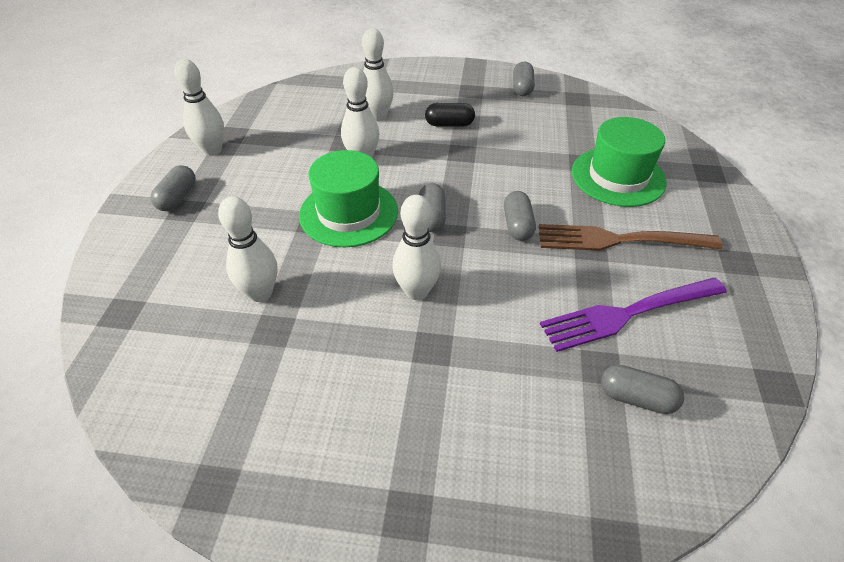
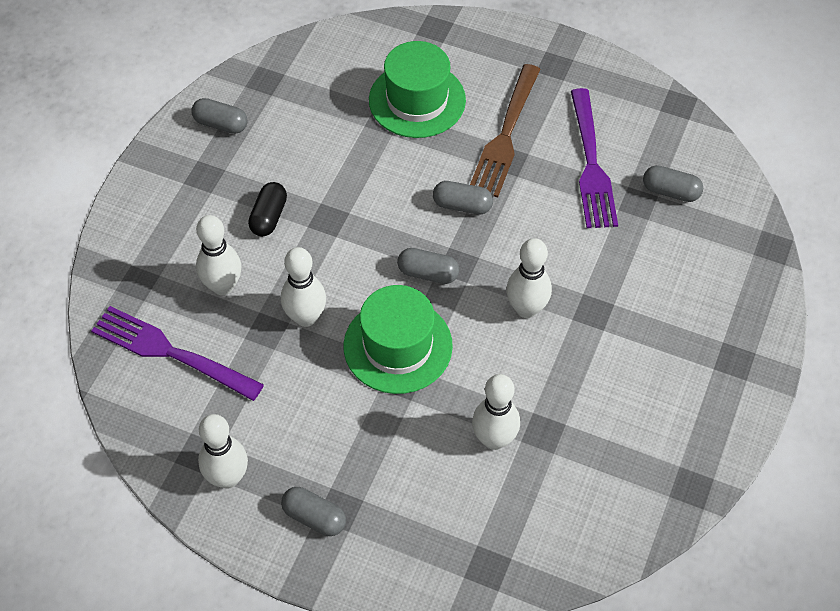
camera: 75 degrees left, 10 degrees up
grey capsule [601,365,684,414] -> grey capsule turned 75 degrees clockwise [643,165,703,202]
none -> purple fork [91,306,264,401]

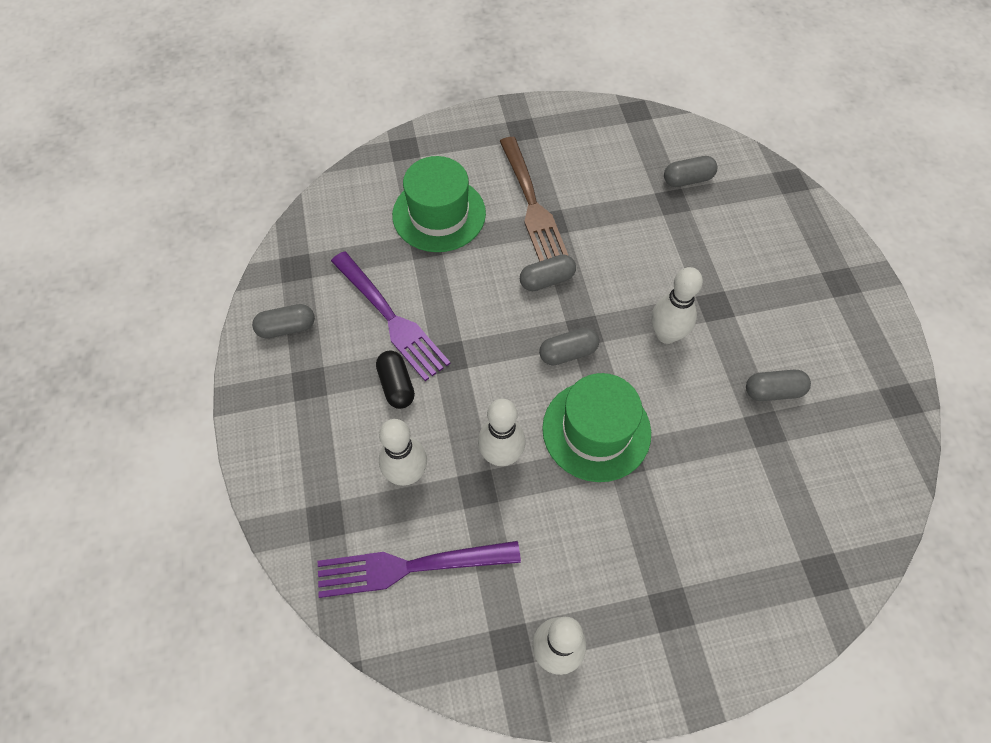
camera: 35 degrees left, 5 degrees up
grey capsule [281,487,346,536] -> grey capsule moved to [746,370,811,401]
white bowling pin [472,374,520,450] -> none
purple fork [571,88,618,228] -> purple fork moved to [331,251,451,381]

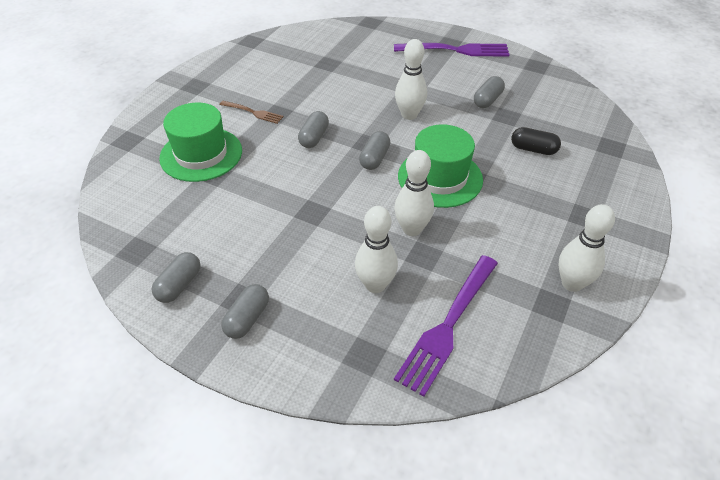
camera: 50 degrees left, 15 degrees down
purple fork [331,251,451,381] -> purple fork moved to [394,43,510,57]
black capsule [376,351,415,409] -> black capsule moved to [511,127,561,155]
brown fork [500,137,569,262] -> brown fork [219,101,283,124], size x0.53
grey capsule [664,156,717,187] -> grey capsule moved to [221,284,269,339]

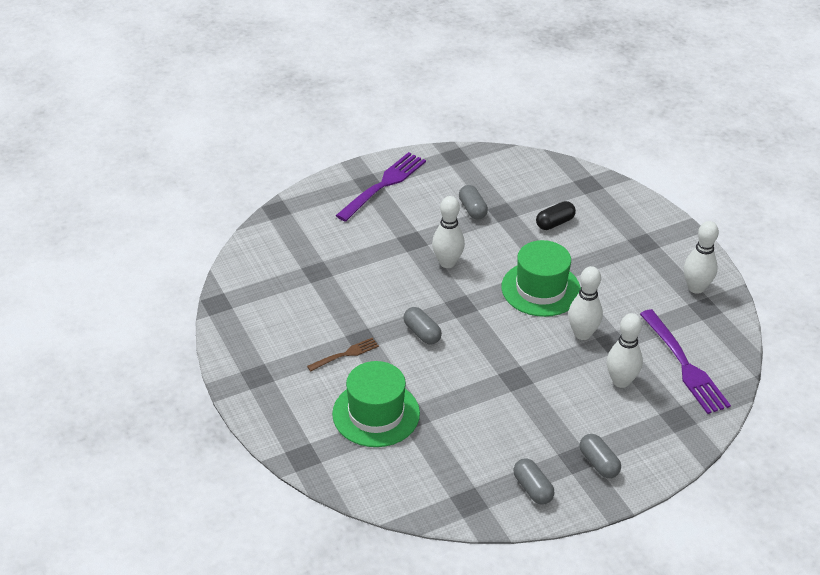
camera: 55 degrees left, 5 degrees down
grey capsule [359,131,391,170] -> none

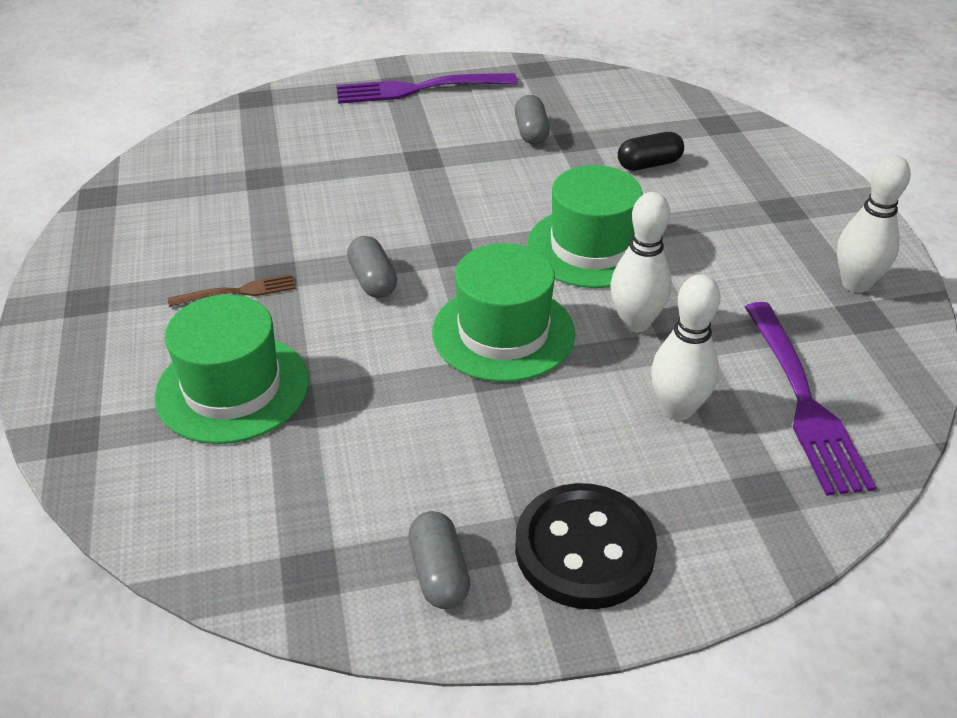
camera: 15 degrees right, 0 degrees up
purple fork [335,152,426,222] -> purple fork turned 150 degrees counterclockwise [336,73,517,104]
white bowling pin [432,196,465,268] -> none
grey capsule [580,434,621,478] -> black button [515,483,657,609]
none -> green hat [432,243,575,382]

